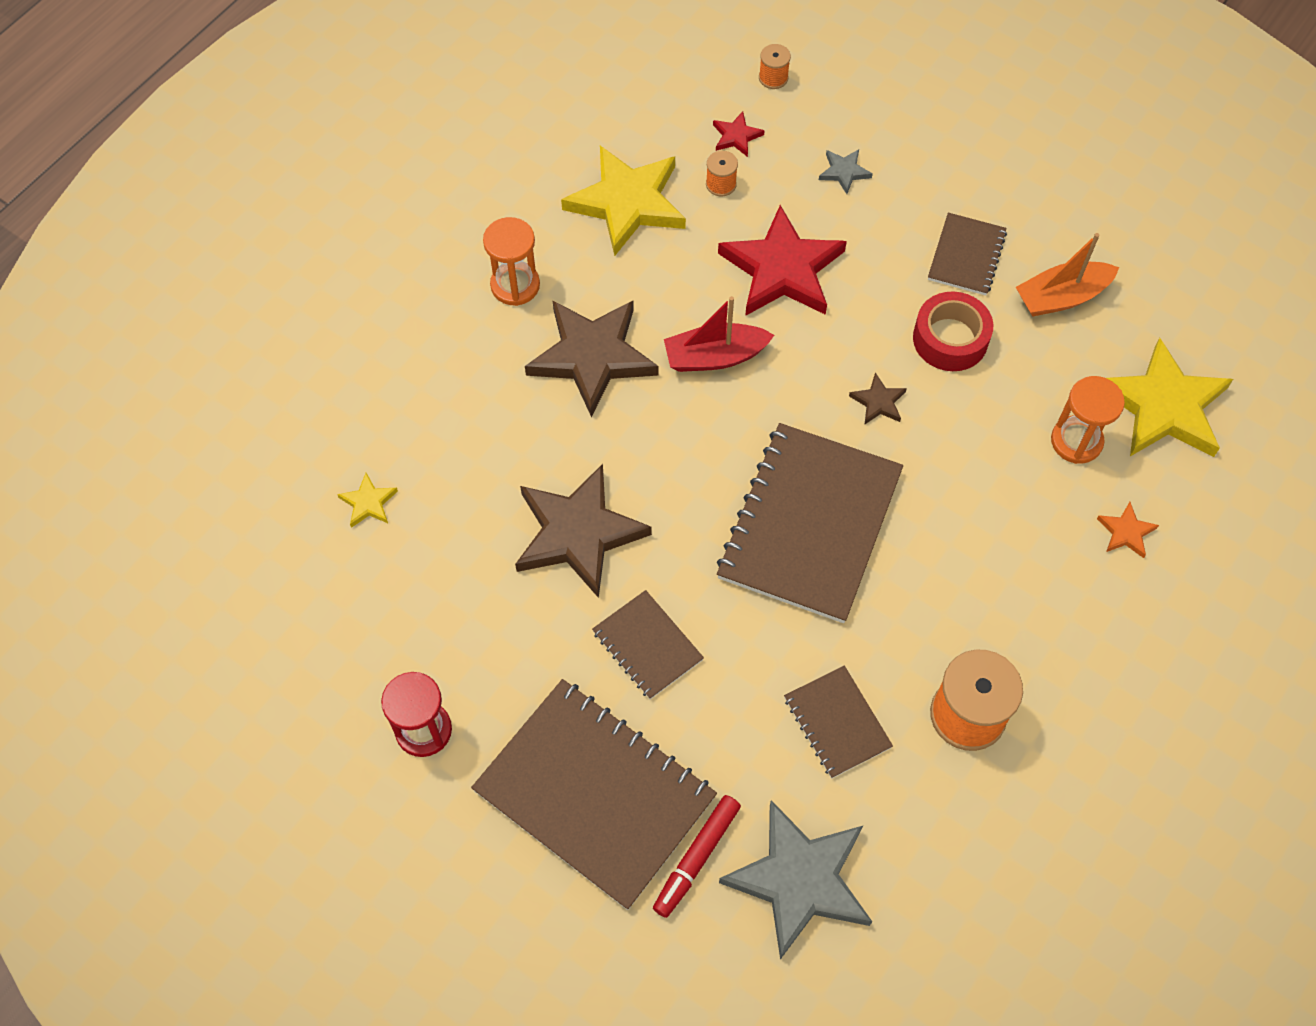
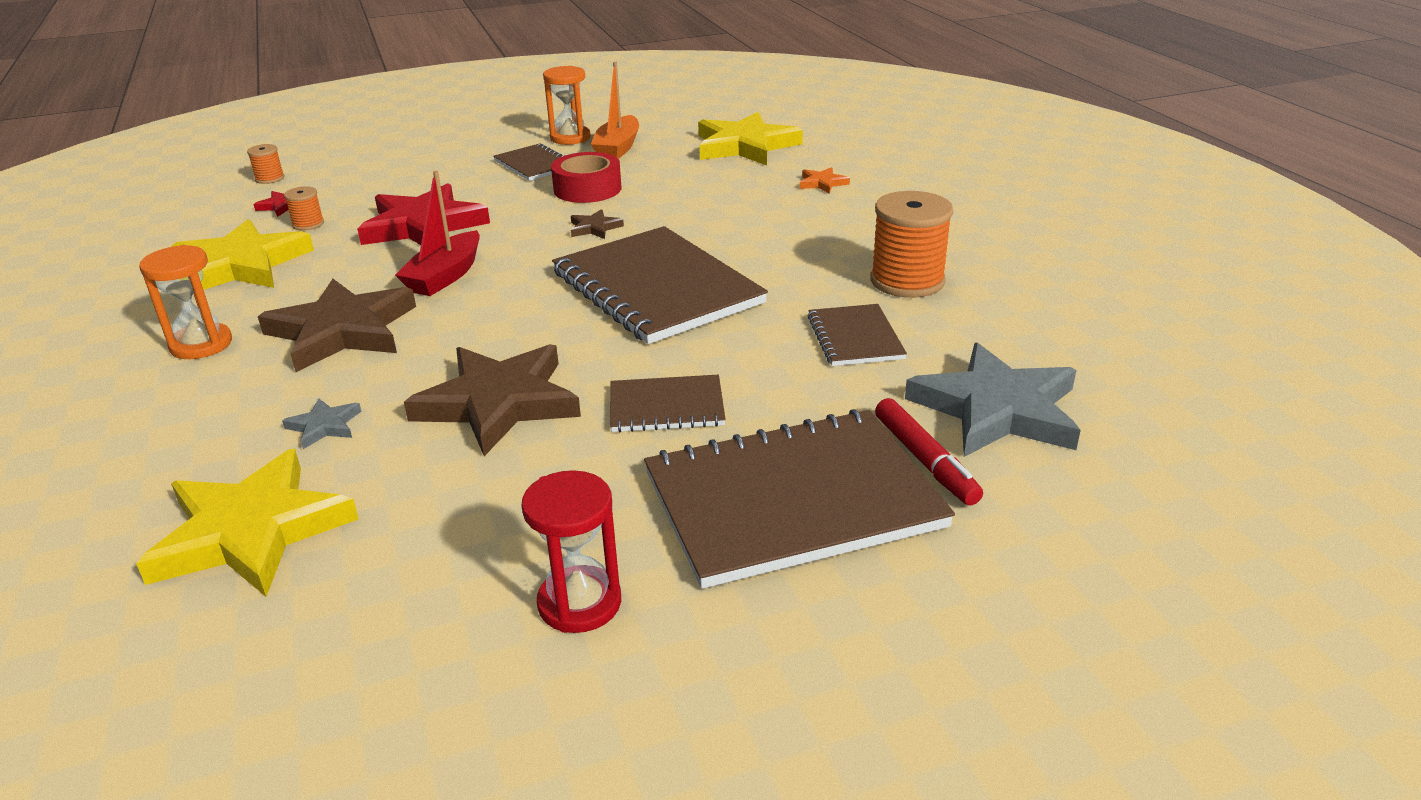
camera: 55 degrees left, 30 degrees down
yellow star [337,473,398,528] -> yellow star [136,449,359,597], size x2.32
brown notebook [784,665,893,778] -> brown notebook turned 75 degrees clockwise [808,304,907,366]
grey star [819,149,873,194] -> grey star moved to [282,398,362,449]
orange hourglass [1051,376,1125,464] -> orange hourglass moved to [543,66,591,145]

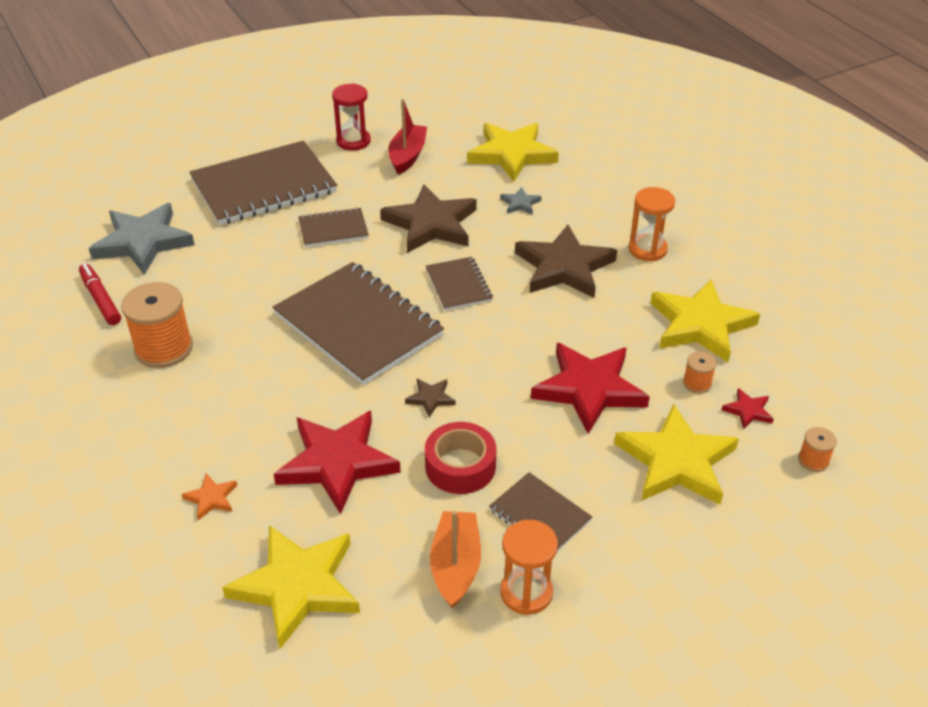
camera: 170 degrees right, 10 degrees up
red boat [395,171,480,296] -> red boat moved to [388,99,427,175]
brown notebook [808,304,907,366] -> brown notebook moved to [426,257,493,311]
red marker [875,398,983,506] -> red marker moved to [79,263,121,325]
none -> red star [274,411,401,514]
none -> yellow star [614,404,739,505]

